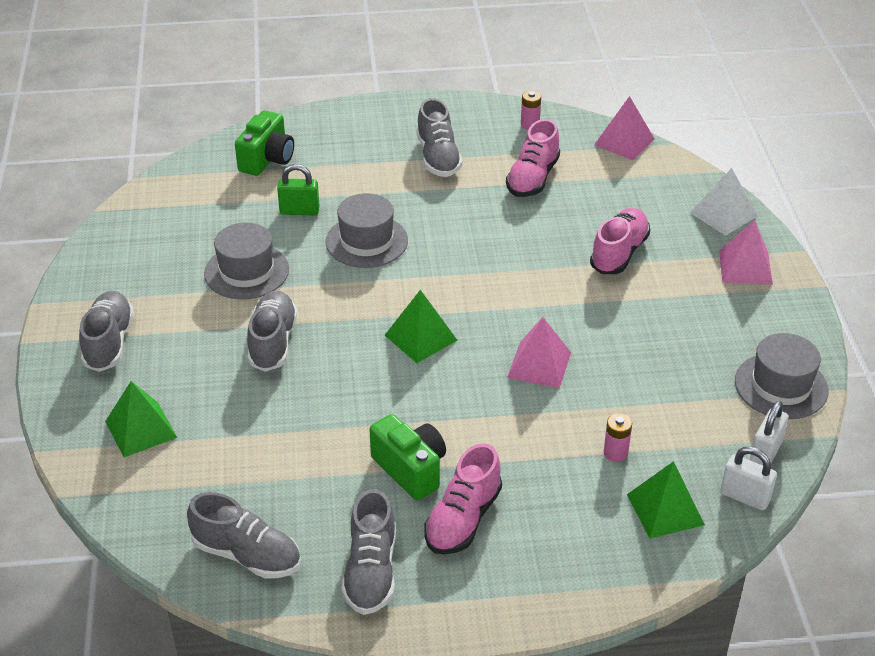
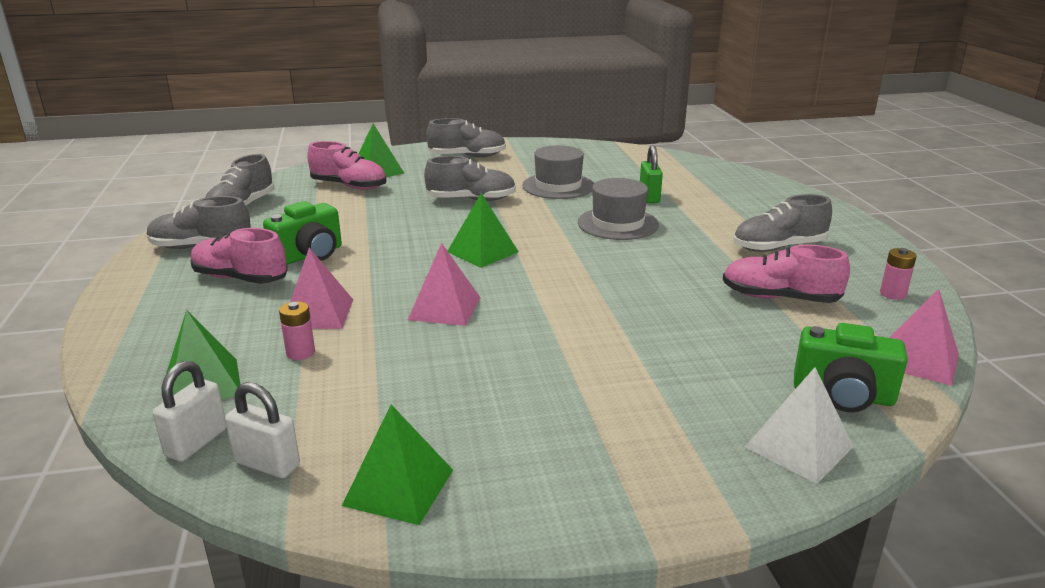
camera: 85 degrees right, 15 degrees down
green camera [235,110,294,176] -> green camera moved to [794,323,908,412]
pink shoe [590,208,650,274] -> pink shoe moved to [307,141,386,190]
pink pyramid [719,220,773,285] -> pink pyramid moved to [281,248,353,329]
grey hat [735,333,829,419] -> green pyramid [342,405,453,525]

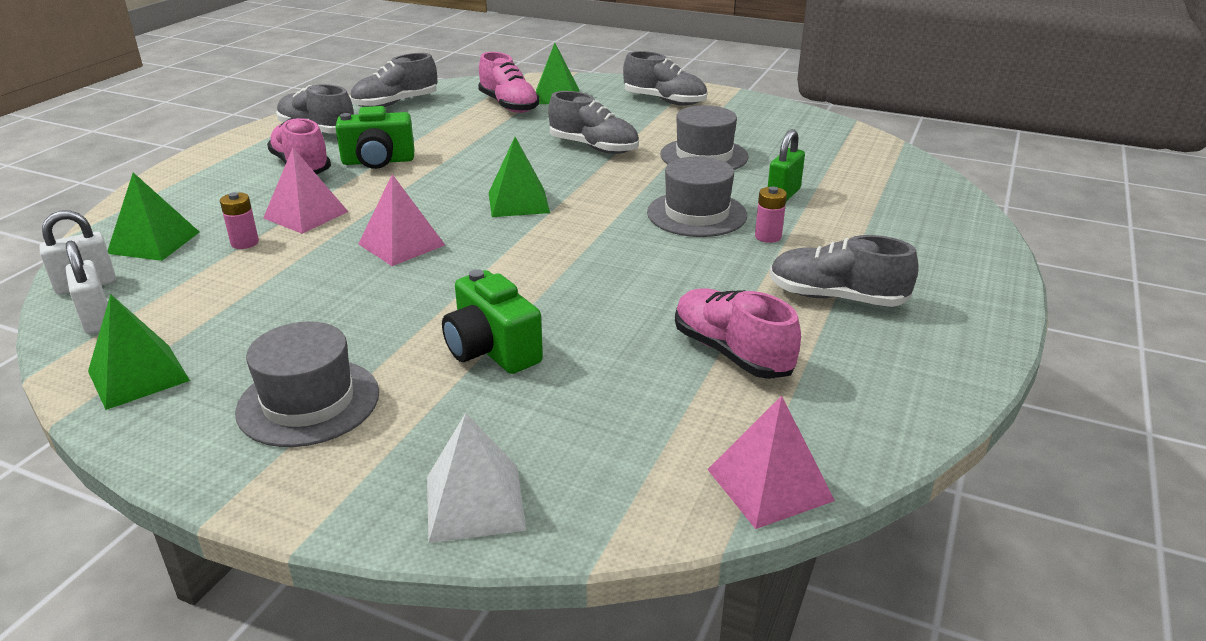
camera: 35 degrees right, 5 degrees up
green camera [794,323,908,412] -> green camera moved to [442,269,543,374]
pink battery [880,248,917,300] -> pink battery moved to [755,187,787,243]
none -> grey hat [235,322,379,447]

